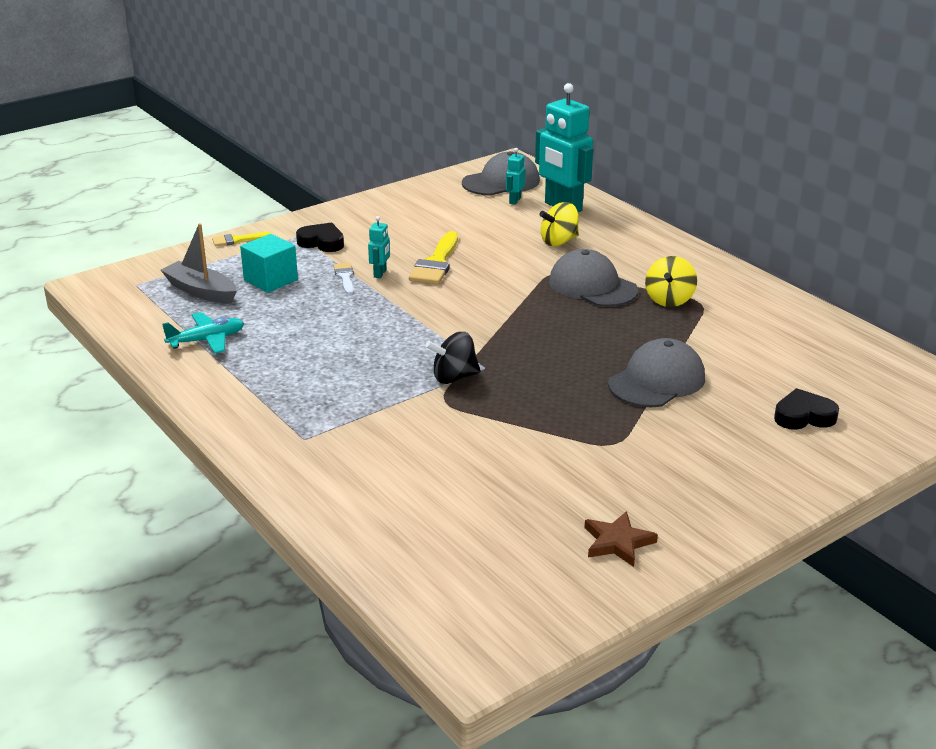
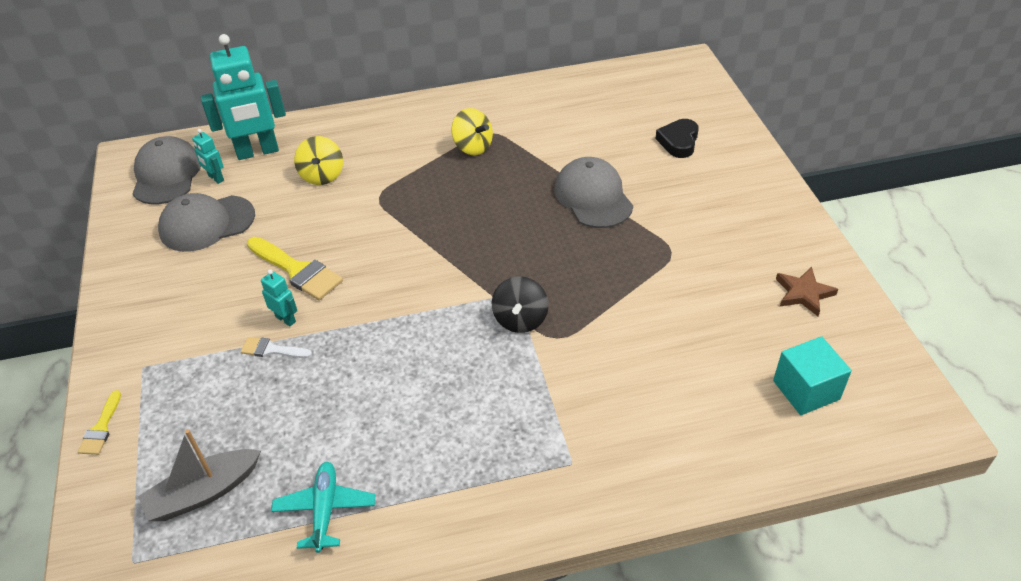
camera: 65 degrees left, 15 degrees up
turquoise cube [240,234,298,293] -> turquoise cube moved to [773,336,852,415]
black heart [296,222,344,252] -> none
grey cap [549,249,638,307] -> grey cap moved to [158,193,255,252]

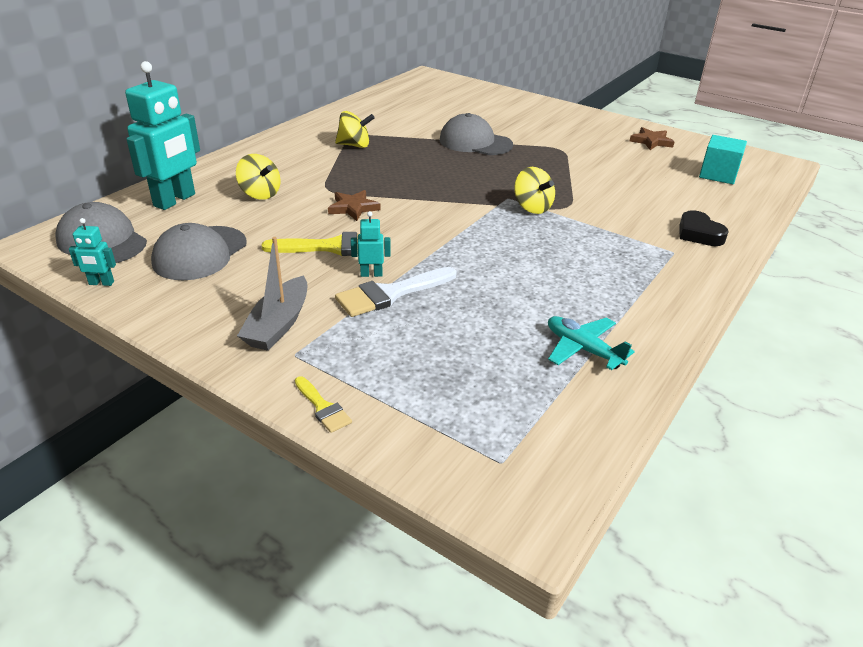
camera: 45 degrees left, 10 degrees down
grey boat [138,429,261,521] -> grey boat moved to [237,237,307,351]
turquoise robot [192,129,224,184] -> turquoise robot moved to [69,218,116,286]
white brush [241,337,312,358] -> white brush [335,267,457,317], size x1.82
black spinning top [492,276,548,333] -> yellow spinning top [514,167,555,214]
black heart [655,119,699,158] -> black heart moved to [679,210,729,246]
none -> brown star [328,190,380,221]

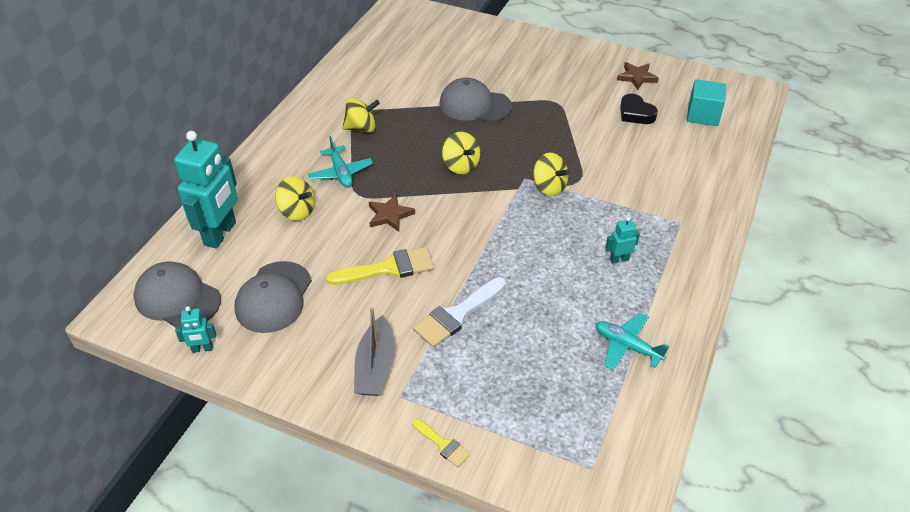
camera: 10 degrees left, 10 degrees up
turquoise robot [351,211,391,277] -> turquoise robot moved to [605,217,640,264]
black heart [679,210,729,246] -> black heart moved to [620,94,658,124]
none -> turquoise plane [308,136,373,188]
none -> yellow spinning top [442,132,480,174]

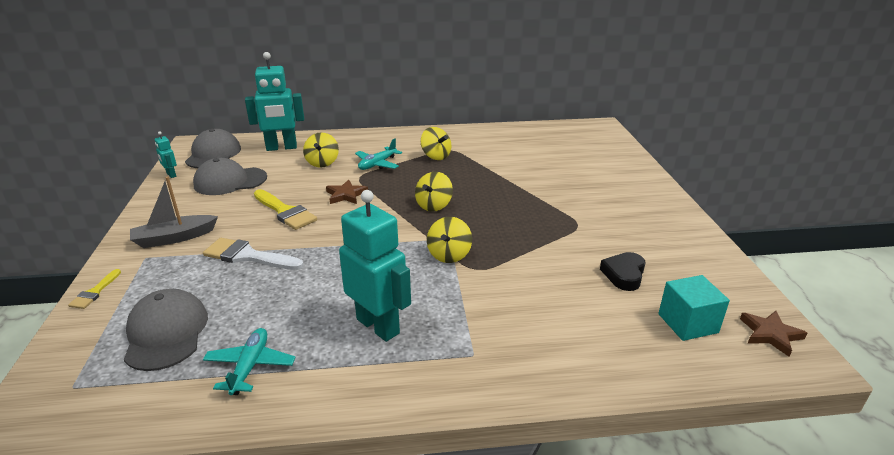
camera: 60 degrees right, 15 degrees down
grey cap [439,78,512,122] -> grey cap moved to [124,289,208,371]
turquoise robot [605,217,640,264] -> turquoise robot [339,190,411,342], size x2.24
brown star [617,62,659,90] -> brown star moved to [740,311,807,357]

